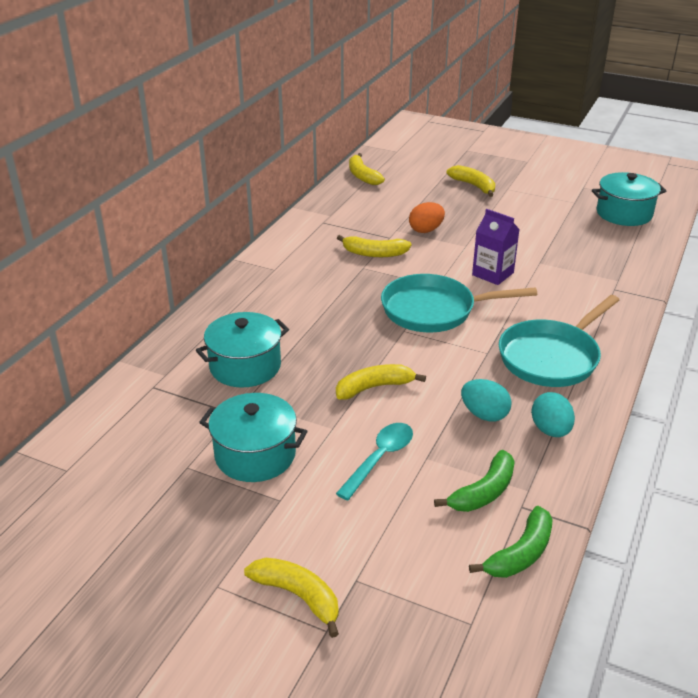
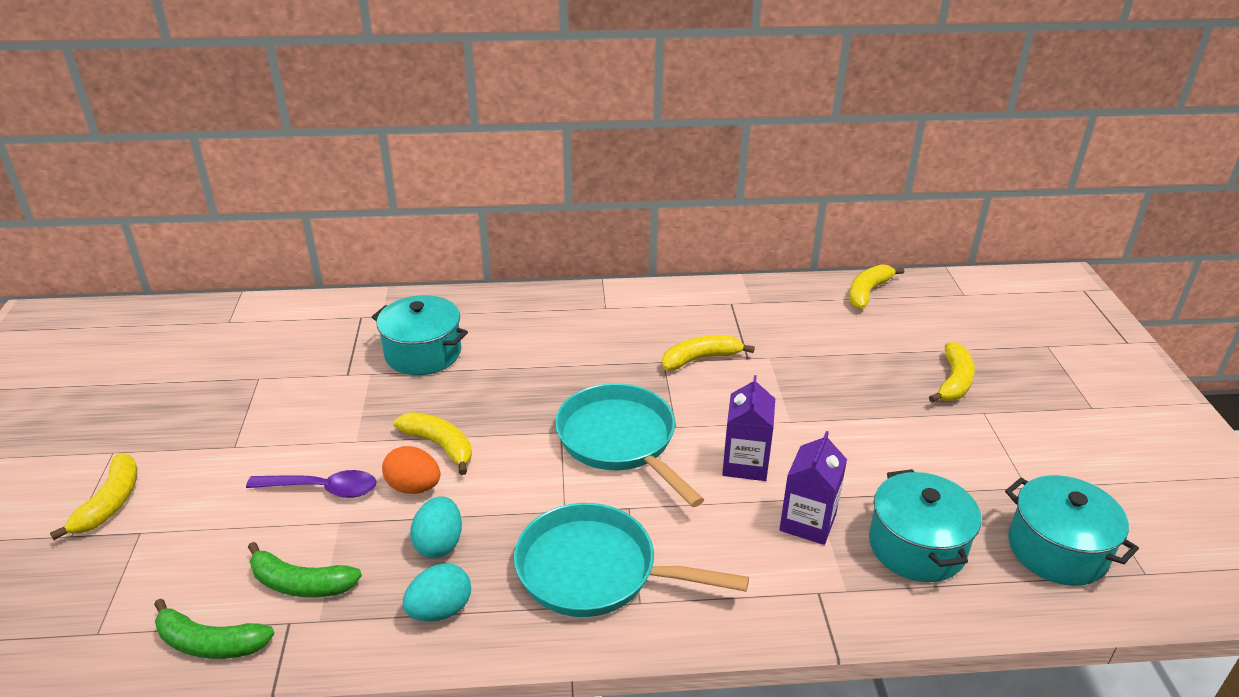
camera: 60 degrees right, 0 degrees up
turquoise pot [199,393,308,482] -> turquoise pot moved to [869,469,981,582]
turquoise spoon [336,423,413,501] -> purple spoon [246,470,376,498]
yellow banana [337,235,411,257] -> yellow banana turned 90 degrees clockwise [662,335,755,371]
orange egg [409,202,445,233] -> orange egg moved to [382,446,440,494]
none -> purple carton [779,431,847,545]

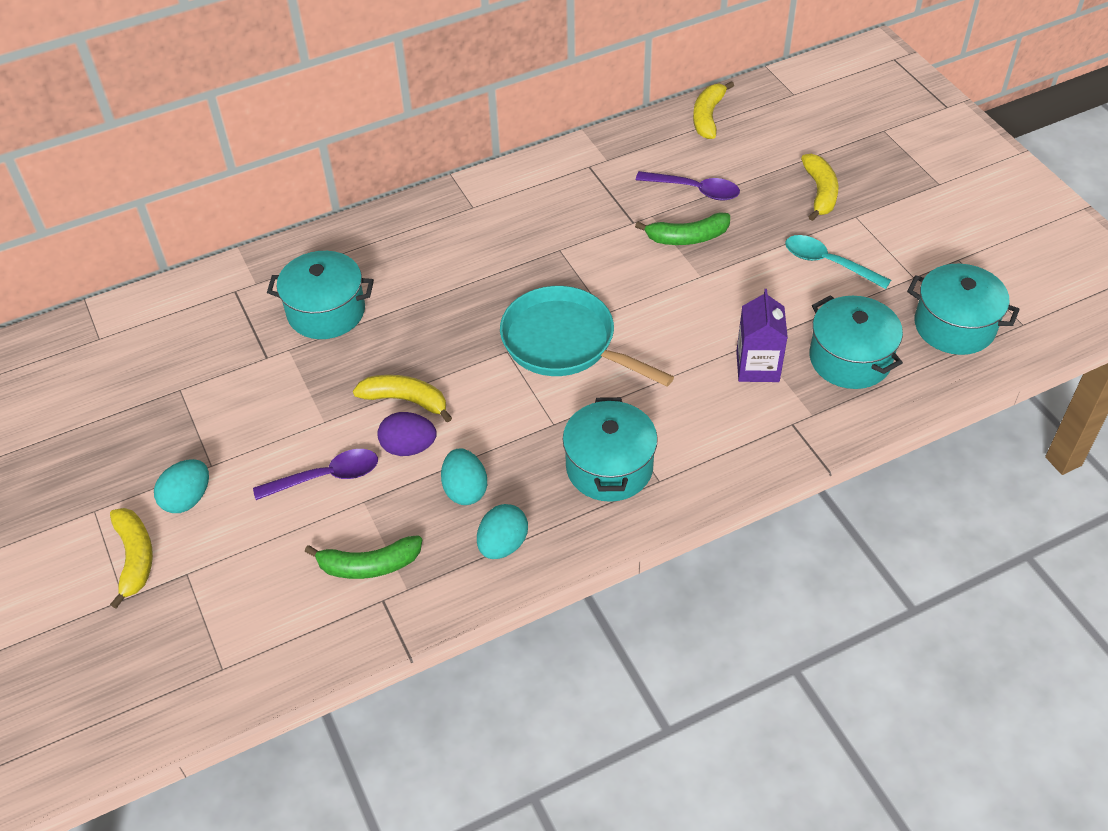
camera: 20 degrees left, 15 degrees up
green banana [154,598,275,659] -> green banana moved to [635,212,730,245]
orange egg [382,446,440,494] -> purple egg [377,412,437,456]
turquoise pan [514,503,749,617] -> turquoise pot [563,397,658,502]
yellow banana [662,335,755,371] -> none
purple carton [722,375,775,481] -> none
none -> turquoise egg [154,459,209,513]
none -> purple spoon [636,171,740,200]
none -> turquoise spoon [785,235,891,289]

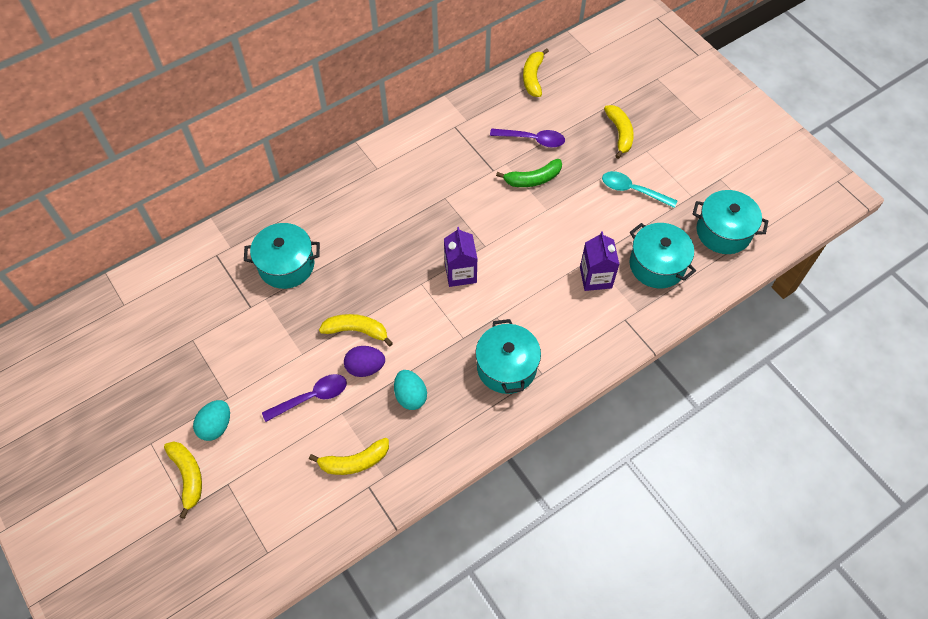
camera: 10 degrees left, 10 degrees up
green banana [305,535,422,579] -> yellow banana [309,438,389,475]
turquoise egg [477,504,528,559] -> none
turquoise pan [500,286,674,386] -> purple carton [444,227,477,287]

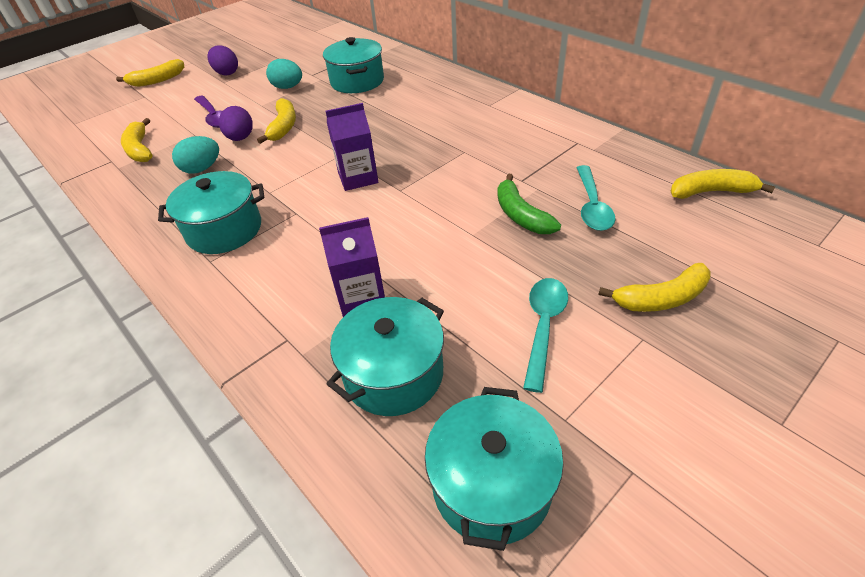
camera: 85 degrees right, 15 degrees down
turquoise egg [193,400,230,441] -> turquoise egg moved to [266,59,302,89]
purple spoon [490,128,565,148] -> turquoise spoon [576,165,616,231]
none -> purple egg [207,45,238,76]

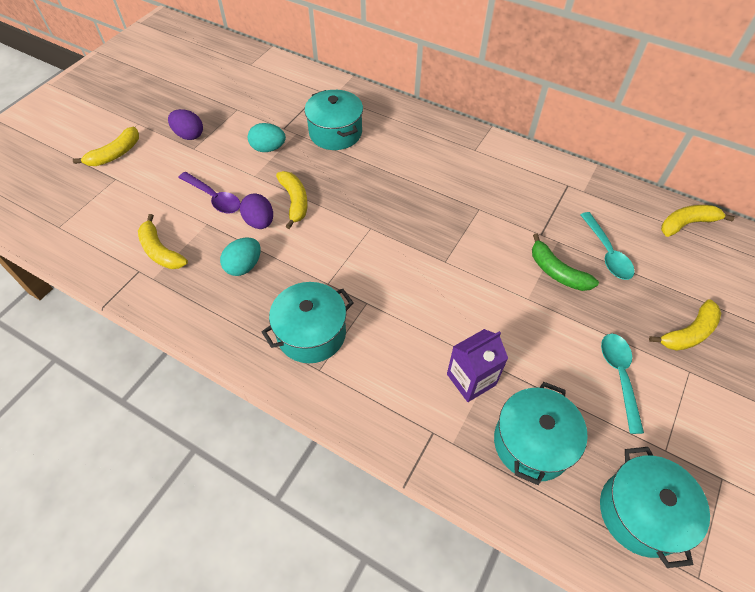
camera: 20 degrees left, 10 degrees up
purple carton [326,103,378,191] -> none

